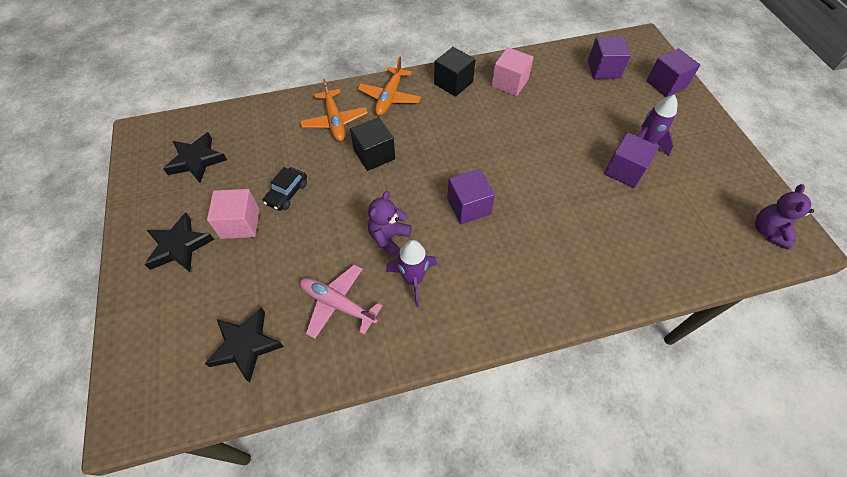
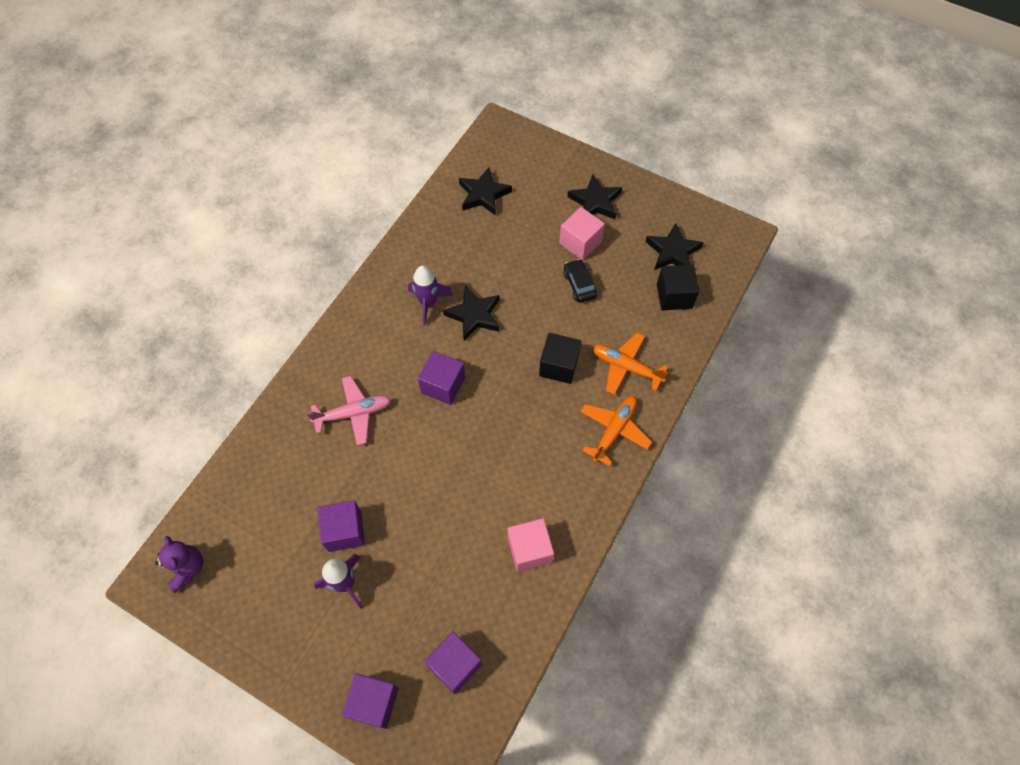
camera: 135 degrees right, 5 degrees up
pink plane [300,265,383,339] -> pink plane moved to [307,376,391,446]
orange plane [357,56,421,116] -> orange plane turned 60 degrees clockwise [580,396,652,467]
purple teddy bear [368,191,412,257] -> black star [443,285,499,341]
black cube [434,47,476,97] -> black cube moved to [657,265,699,311]

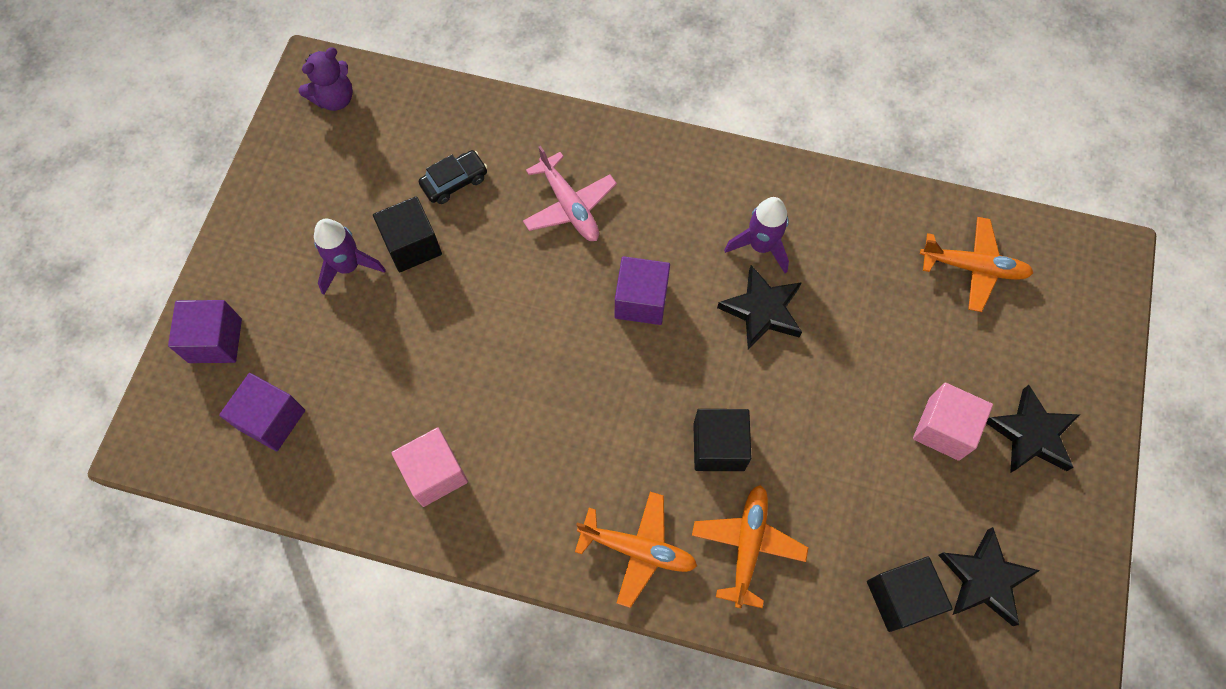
camera: 75 degrees right, 5 degrees up
purple cube [318,500,365,552] -> black cube [373,196,442,272]
black star [459,167,512,216] -> orange plane [920,217,1033,312]
black car [563,259,597,303] -> black car moved to [419,150,487,204]

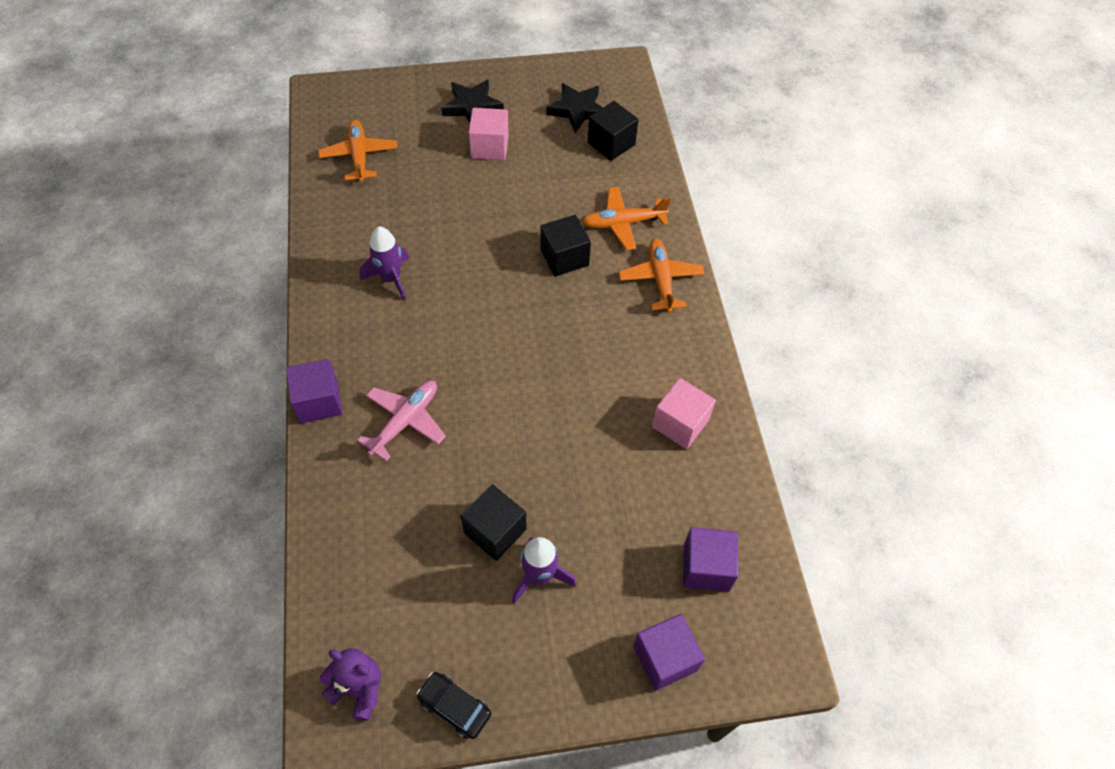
camera: 115 degrees left, 10 degrees down
black car [419,150,487,204] -> black car moved to [416,672,491,739]
purple cube [615,256,670,325] -> purple cube moved to [286,359,342,423]
black star [717,265,802,350] -> none

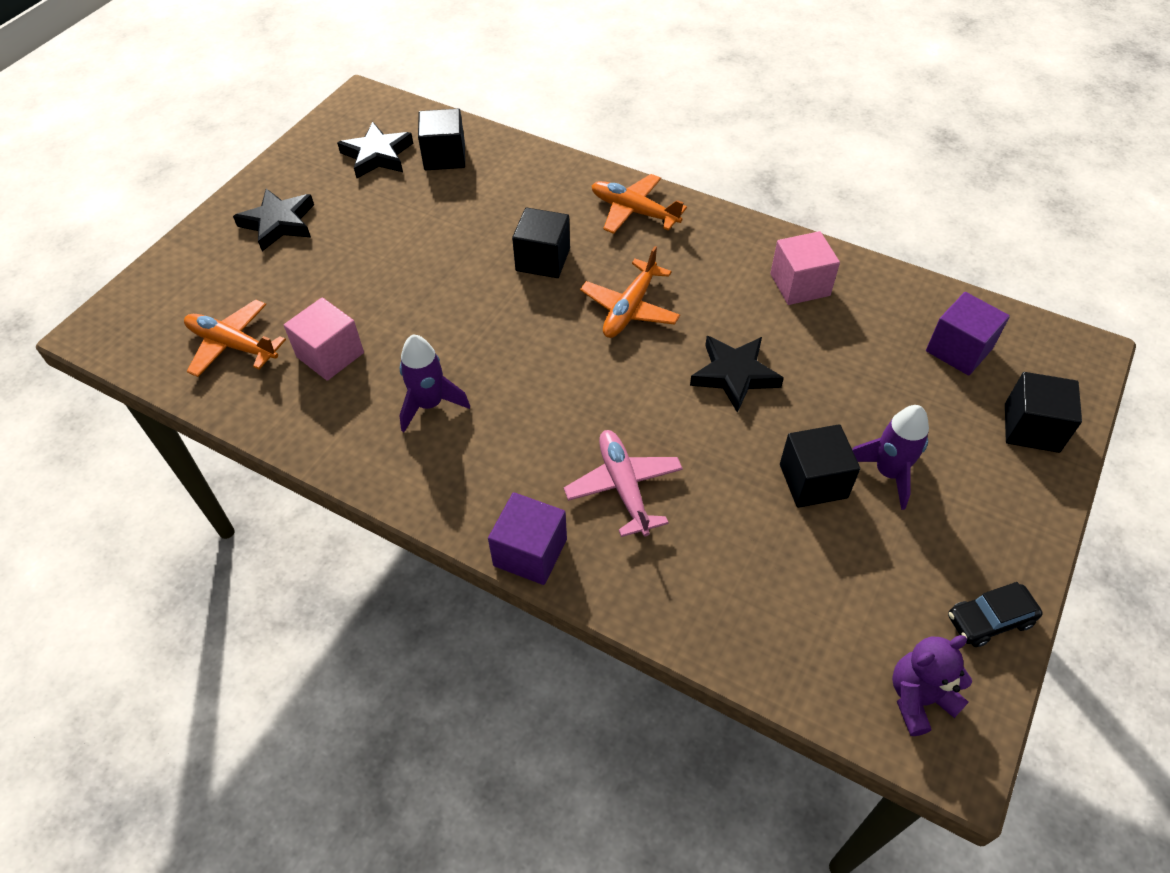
camera: 50 degrees left, 5 degrees down
pink cube [468,108,509,160] -> pink cube moved to [284,298,364,381]
orange plane [582,187,670,250] -> orange plane moved to [580,246,680,338]
purple cube [633,614,705,691] -> black cube [1005,372,1082,453]
none -> black star [690,336,784,413]

